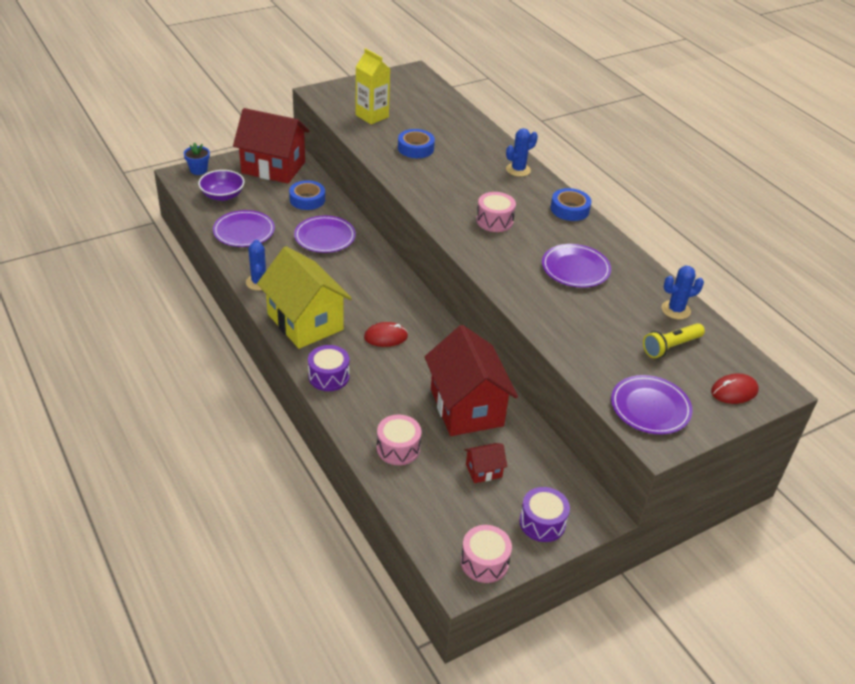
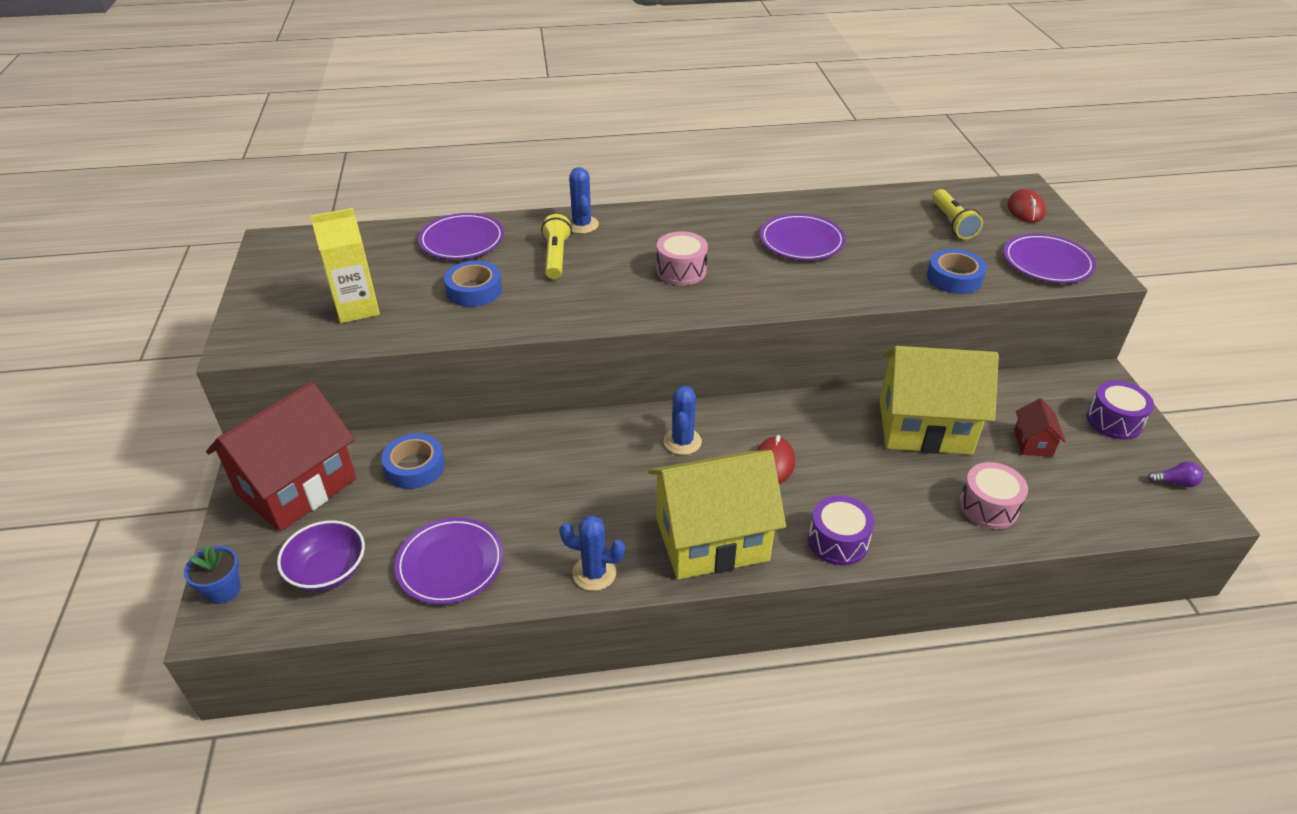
camera: 65 degrees left, 0 degrees up
purple plate [294,216,356,253] -> purple plate moved to [418,213,504,259]
red house [425,325,518,436] -> yellow house [880,346,999,455]
pink drum [461,525,512,583] -> purple light bulb [1148,462,1203,487]
blue tape [550,188,592,221] -> blue tape moved to [927,249,987,294]
blue cactus [661,266,704,319] -> blue cactus moved to [664,386,702,455]
none -> yellow flashlight [541,214,572,279]

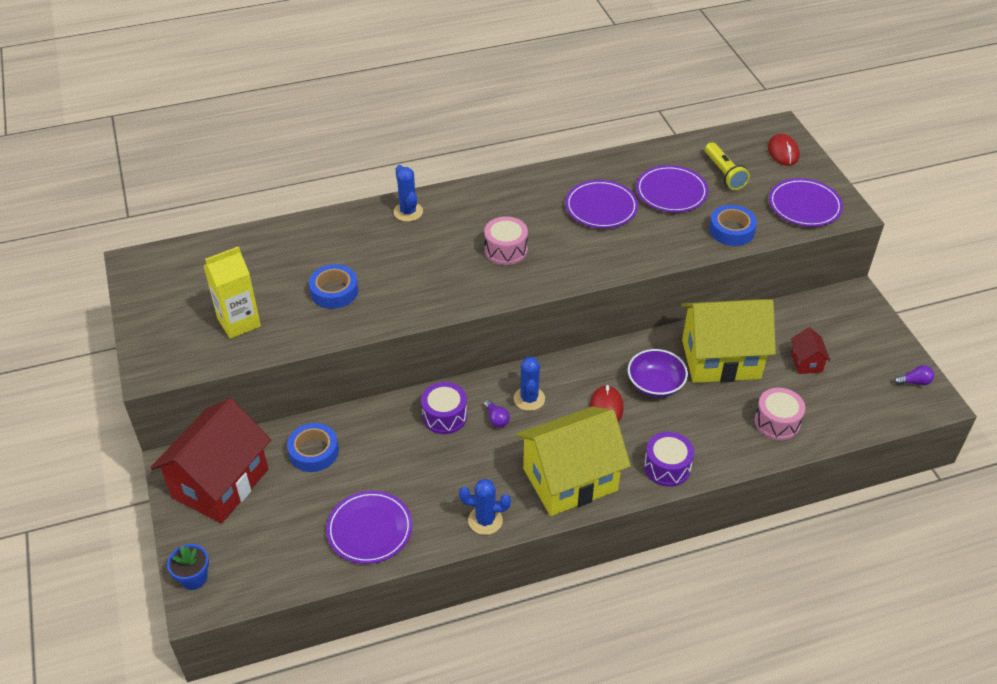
camera: 10 degrees left, 5 degrees up
purple bowl [277,520,365,591] -> purple bowl moved to [628,349,688,398]
purple plate [418,213,504,259] -> purple plate moved to [636,165,708,212]
yellow flashlight [541,214,572,279] -> none
purple drum [1087,381,1154,440] -> purple drum moved to [421,382,467,434]
none -> purple light bulb [484,399,510,428]

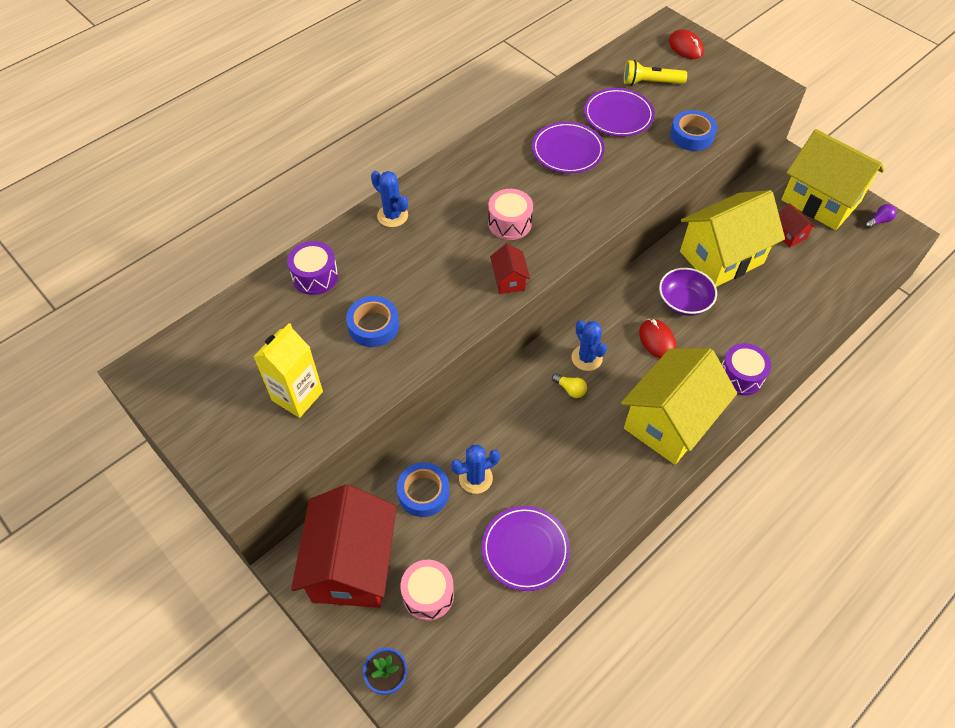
camera: 25 degrees left, 10 degrees up
purple drum [421,382,467,434] -> purple drum moved to [287,241,338,295]
blue cactus [459,479,511,535] -> blue cactus moved to [451,445,500,494]
purple light bulb [484,399,510,428] -> yellow light bulb [552,373,587,398]
yellow flashlight [705,142,750,190] -> yellow flashlight turned 135 degrees clockwise [624,60,687,86]
pink drum [755,388,805,440] -> pink drum moved to [401,560,454,621]
purple plate [769,178,843,227] -> none
none -> red house [490,243,530,294]
none -> yellow house [781,129,884,230]

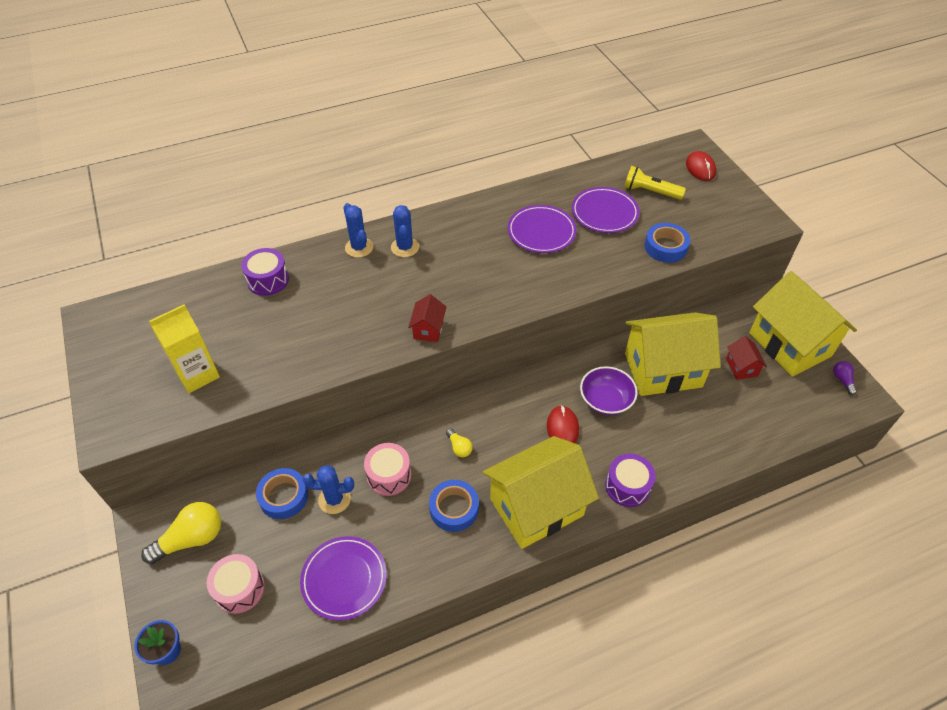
camera: 20 degrees right, 5 degrees down
red house [291,485,397,608] -> yellow light bulb [141,502,221,564]
blue tape [346,296,399,347] -> blue tape moved to [429,480,479,532]
pink drum [488,189,533,240] -> pink drum moved to [364,443,411,496]
blue cactus [571,320,607,371] -> blue cactus moved to [391,205,419,257]
purple light bulb [865,204,897,229] -> purple light bulb turned 90 degrees counterclockwise [833,361,857,395]

